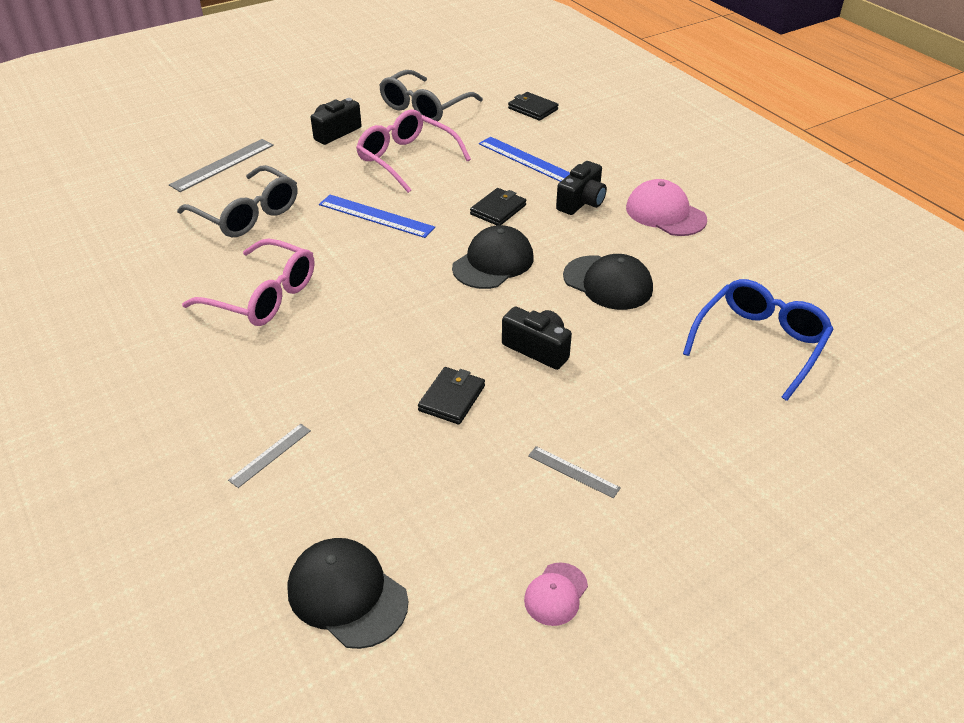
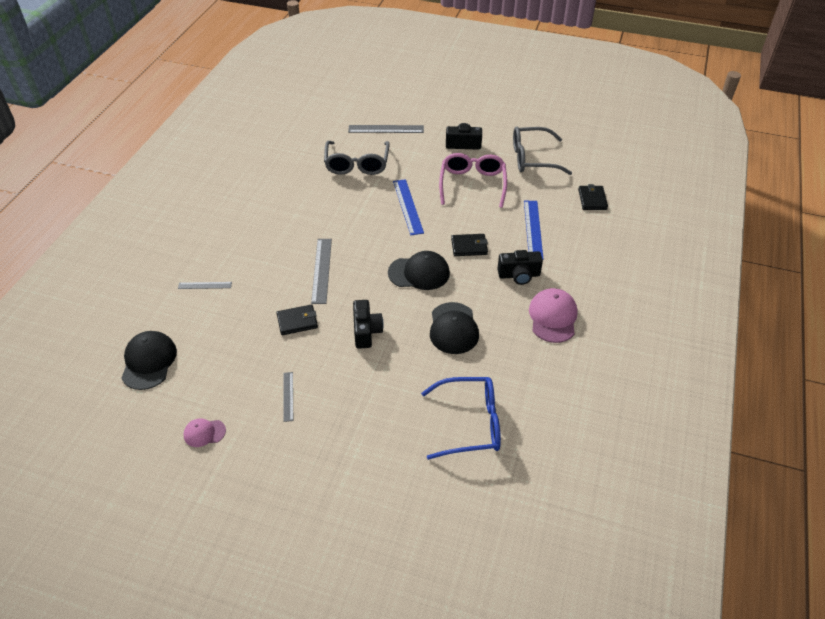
camera: 50 degrees right, 5 degrees up
pink glasses [182,239,314,326] -> none
none -> grey ruler [311,239,332,304]

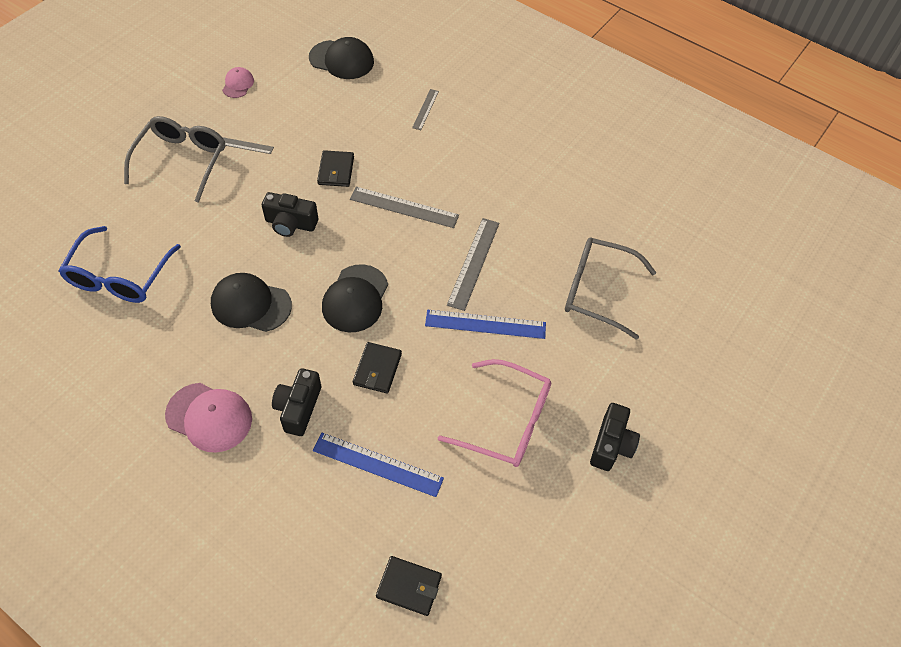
camera: 105 degrees right, 10 degrees up
grey ruler [348,125,424,133] -> grey ruler moved to [447,218,499,311]
grey glasses [513,127,572,175] -> grey glasses moved to [124,116,225,203]

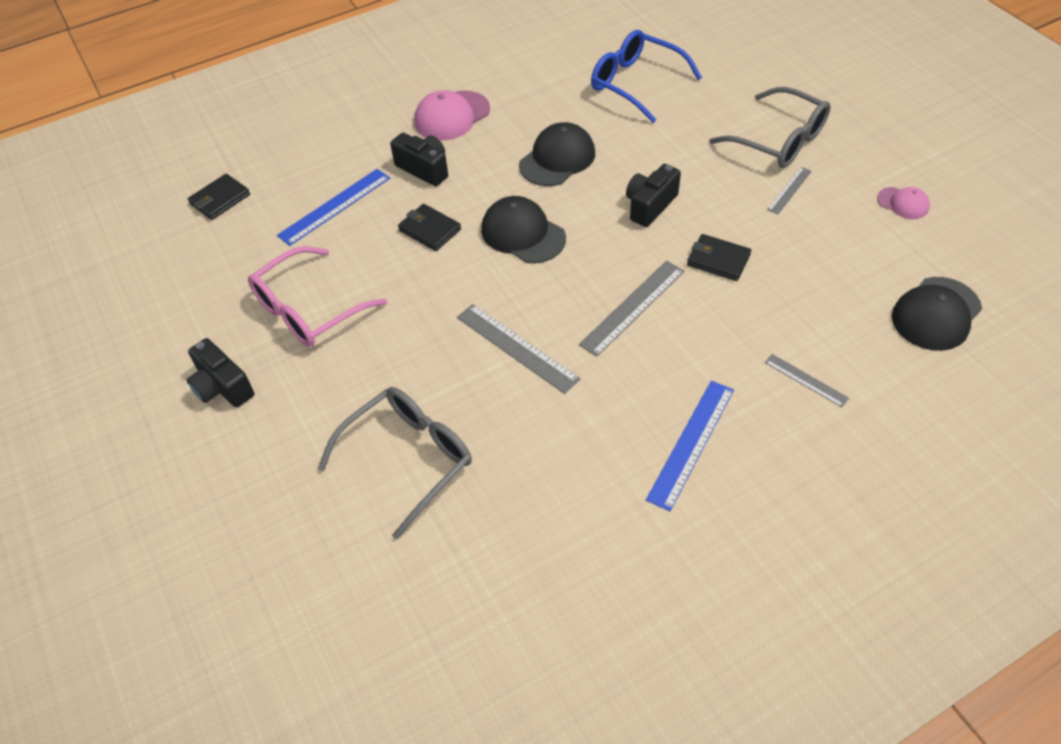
camera: 120 degrees right, 5 degrees down
blue ruler [425,310,546,339] -> blue ruler moved to [646,381,734,511]

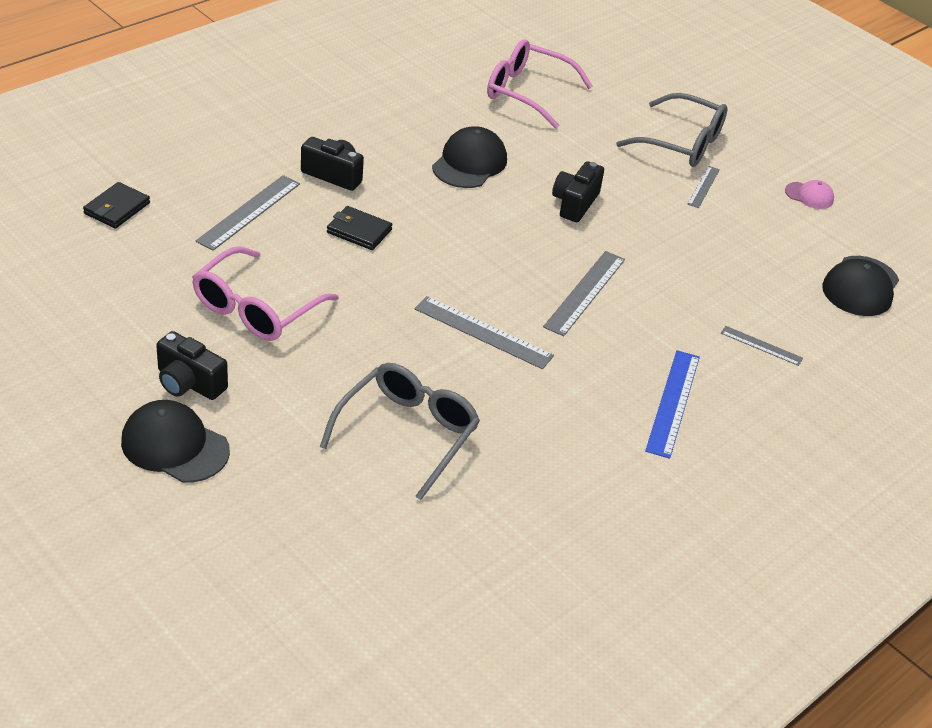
camera: 20 degrees left, 10 degrees down
blue ruler [277,169,390,246] -> grey ruler [195,175,300,251]
pink cap [414,90,490,141] -> none
black cap [481,196,566,263] -> black cap moved to [121,400,230,483]
blue glasses [591,30,702,123] -> pink glasses [487,39,593,129]
black wallet [687,234,751,281] -> none

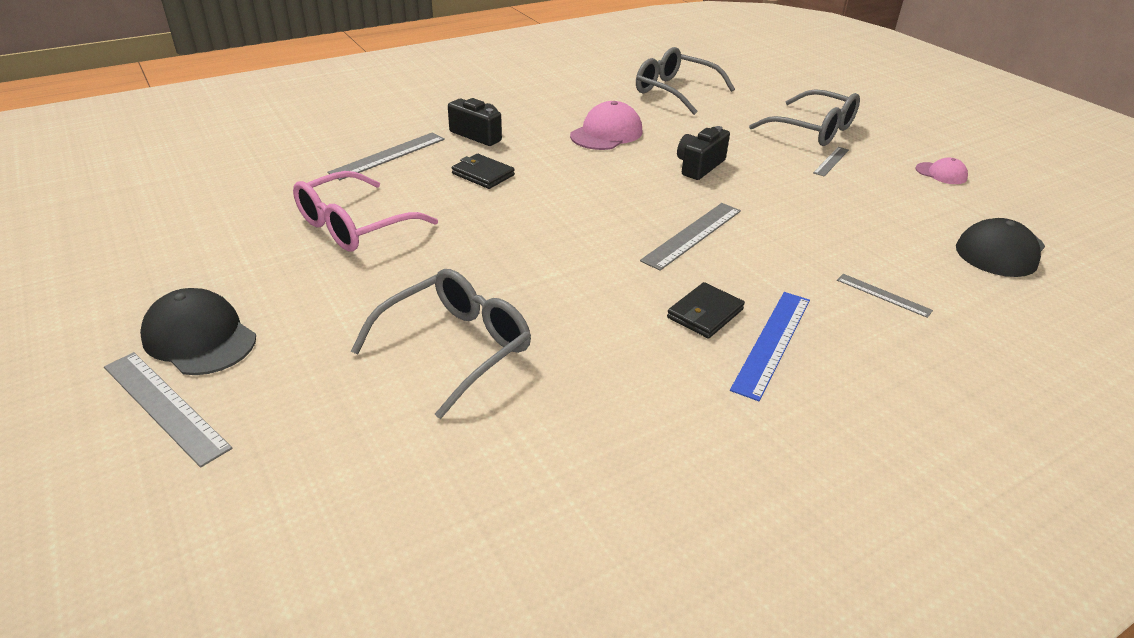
camera: 15 degrees right, 5 degrees down
black wallet [83,182,150,228] -> black wallet moved to [667,282,745,339]
black camera [156,331,228,400] -> none
grey ruler [414,296,554,369] -> grey ruler moved to [104,352,232,468]
black cap [432,126,507,188] -> pink cap [570,101,643,150]
pink glasses [487,39,593,129] -> grey glasses [636,47,735,115]

